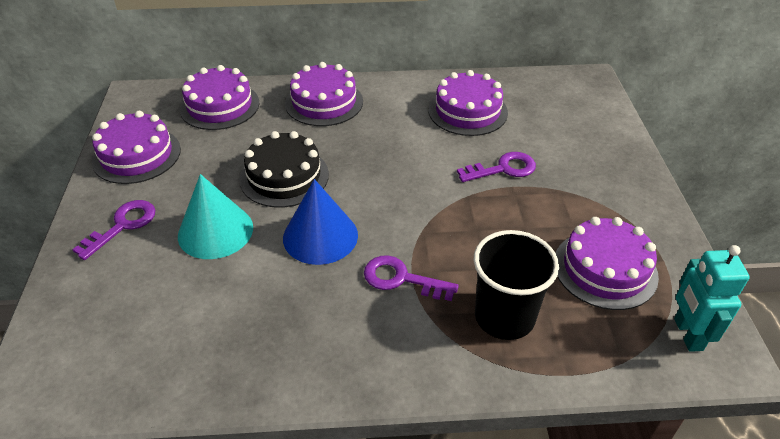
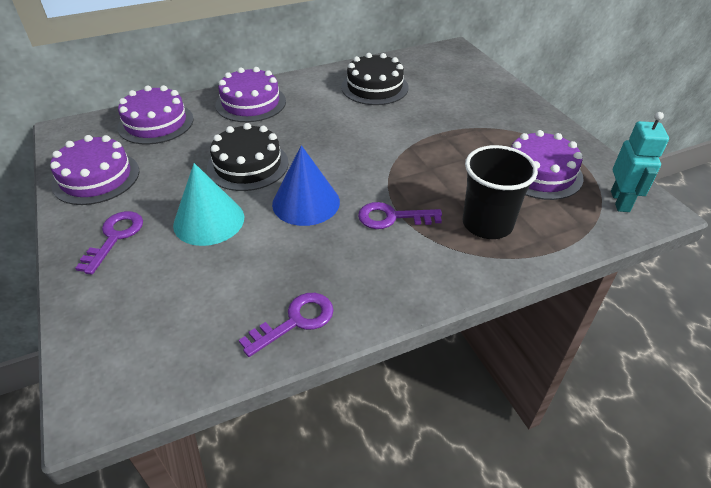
camera: 20 degrees left, 0 degrees up
purple cake [429,70,508,136] -> black cake [341,53,409,105]
purple key [457,152,536,182] -> purple key moved to [239,293,334,357]
turquoise robot [674,245,750,352] -> turquoise robot turned 150 degrees counterclockwise [611,112,669,212]

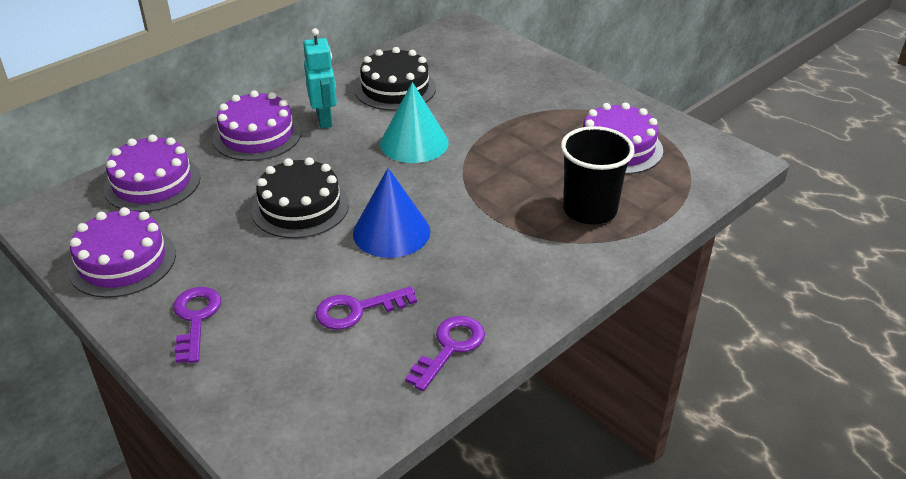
camera: 20 degrees left, 5 degrees down
turquoise cone [173,163,244,246] -> turquoise cone moved to [380,82,448,163]
purple key [358,202,442,229] -> purple key moved to [316,286,417,330]
turquoise robot [611,112,669,212] -> turquoise robot moved to [303,28,337,128]

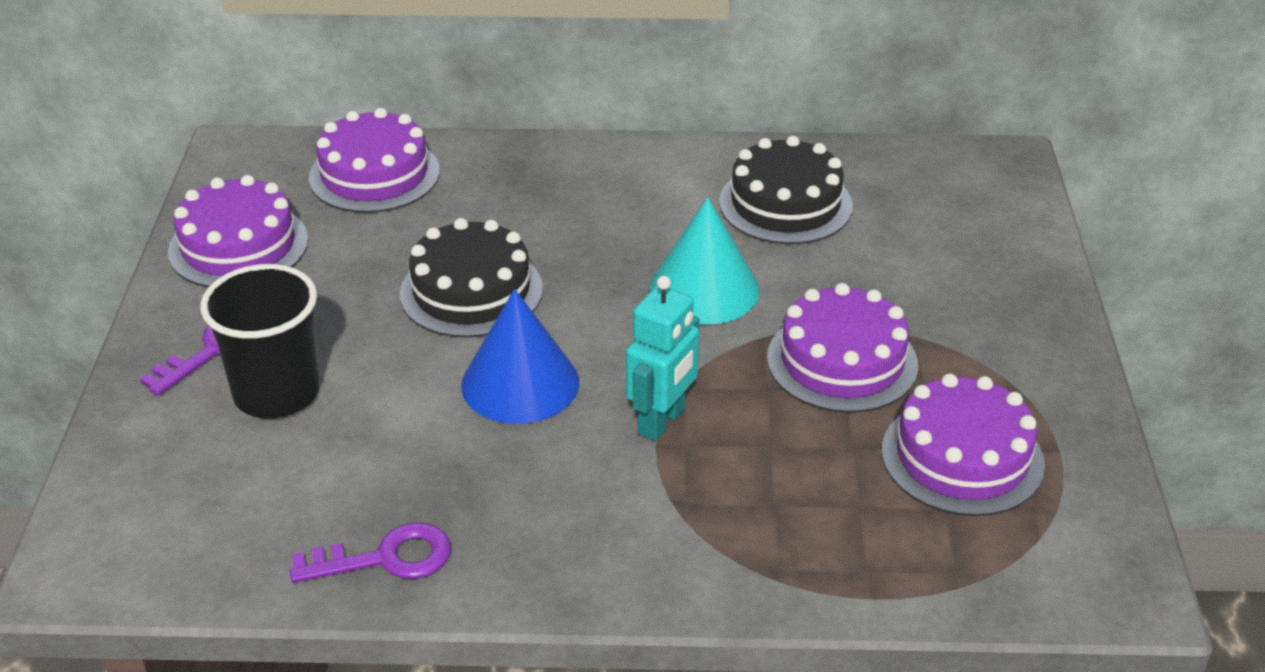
camera: 45 degrees right, 0 degrees up
purple cake [212,90,301,161] -> purple cake moved to [767,283,918,413]
turquoise robot [303,28,337,128] -> turquoise robot moved to [626,276,699,441]
purple key [316,286,417,330] -> none
black cup [561,126,635,225] -> black cup moved to [200,264,320,418]

